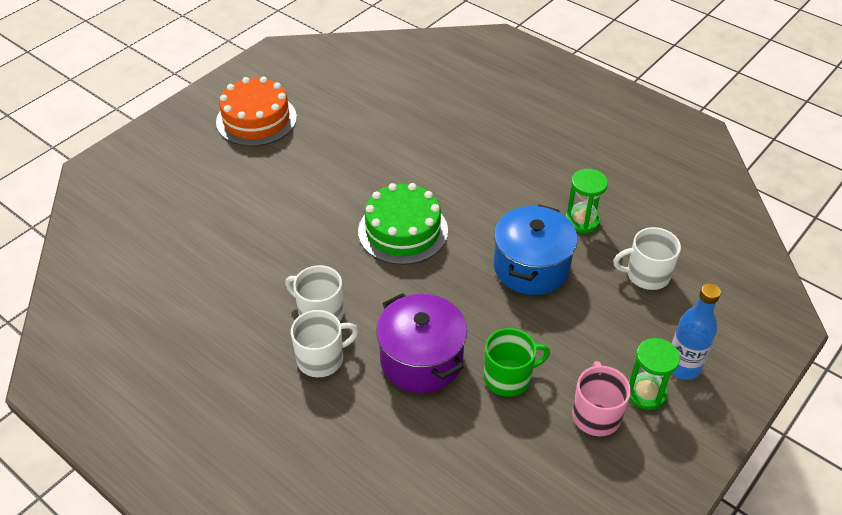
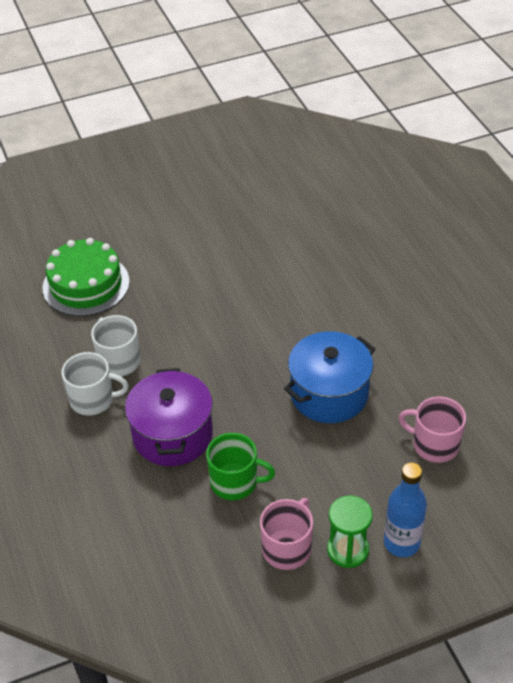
camera: 30 degrees right, 0 degrees up
orange cake [216,77,297,146] -> none
green cake [358,183,448,265] -> green cake moved to [43,238,130,316]
green hourglass [565,169,608,233] -> none
white mug [613,227,681,290] -> pink mug [398,396,466,463]

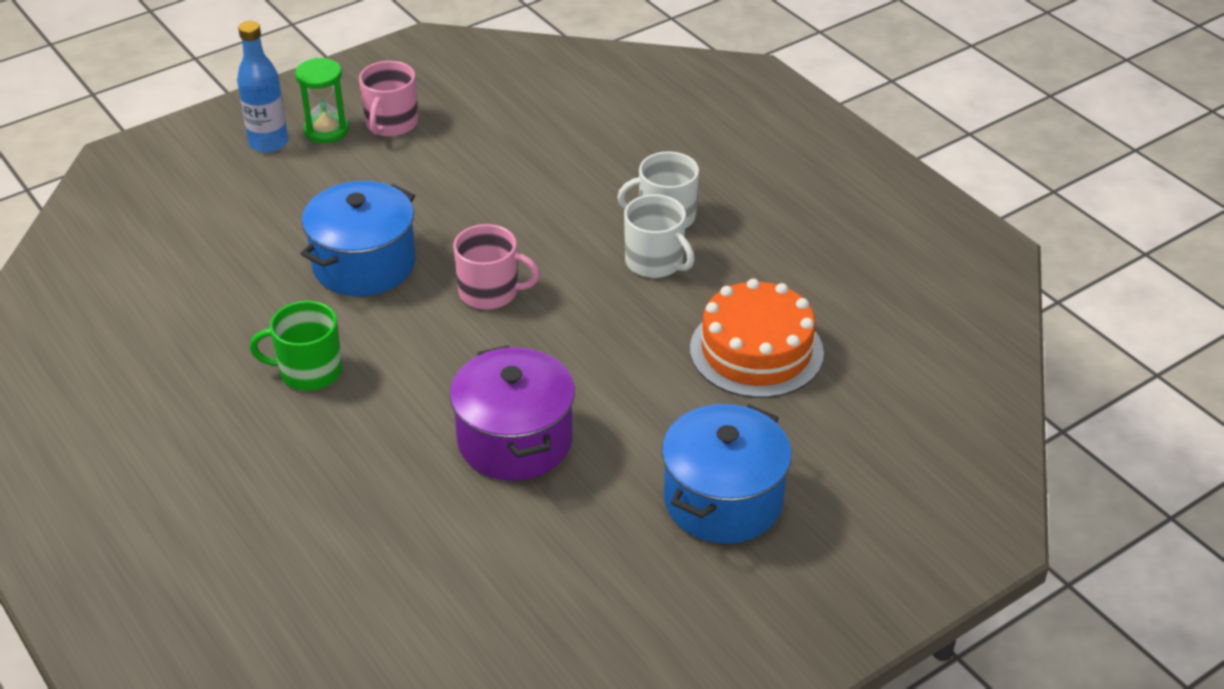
camera: 165 degrees right, 5 degrees down
green cake [43,238,130,316] -> orange cake [690,279,824,398]
purple pot [125,368,213,466] -> purple pot moved to [450,345,575,481]
green mug [206,433,275,500] -> green mug moved to [250,301,342,391]
pink mug [398,396,466,463] -> pink mug moved to [453,224,540,310]
none -> blue pot [662,404,792,544]

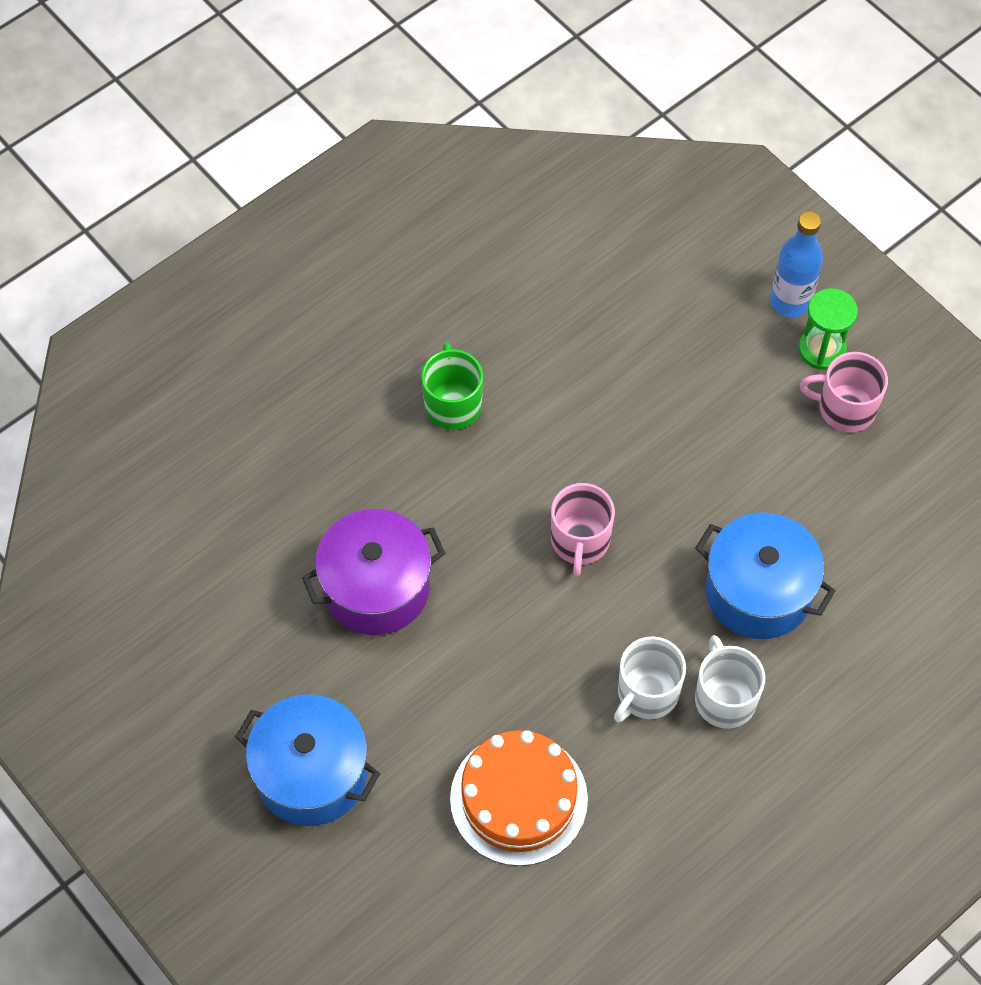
camera: 85 degrees right, 20 degrees up
blue pot [300,181,416,296] -> blue pot moved to [695,513,835,639]

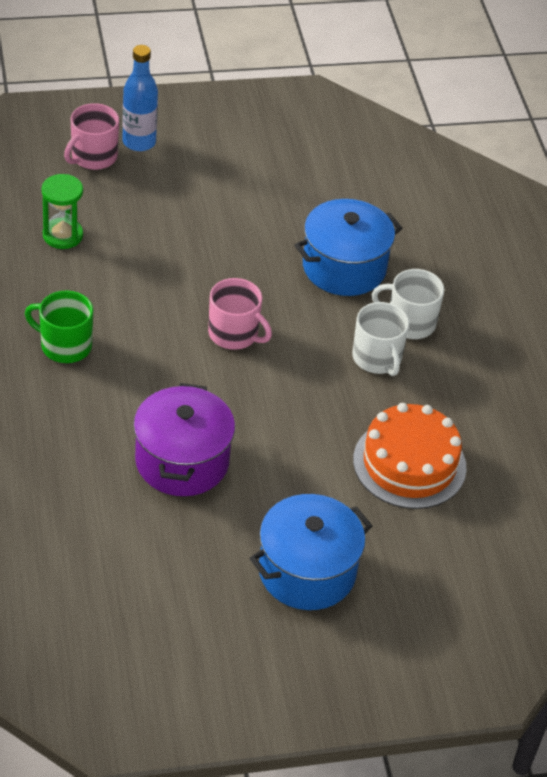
camera: 65 degrees left, 15 degrees down
green hourglass [798,288,858,370] -> green hourglass moved to [42,174,83,249]
pink mug [800,352,888,432] -> pink mug moved to [64,103,119,170]

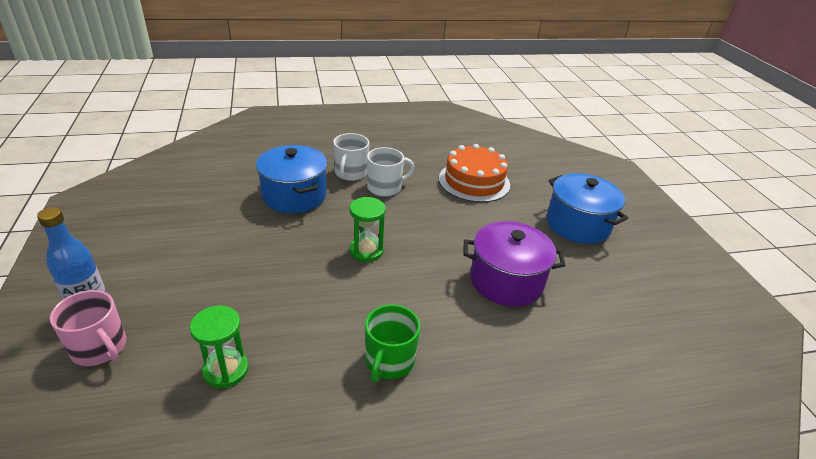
camera: 90 degrees left, 10 degrees down
pink mug [208,278,272,350] -> green hourglass [349,197,386,262]

